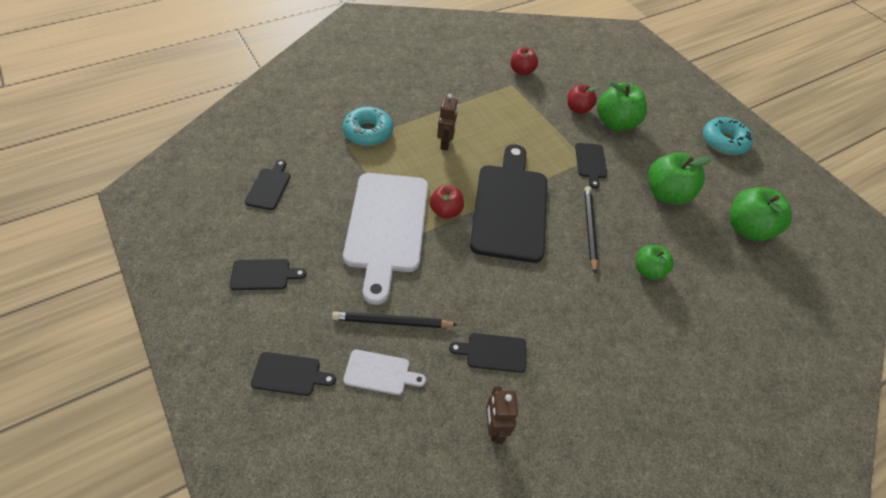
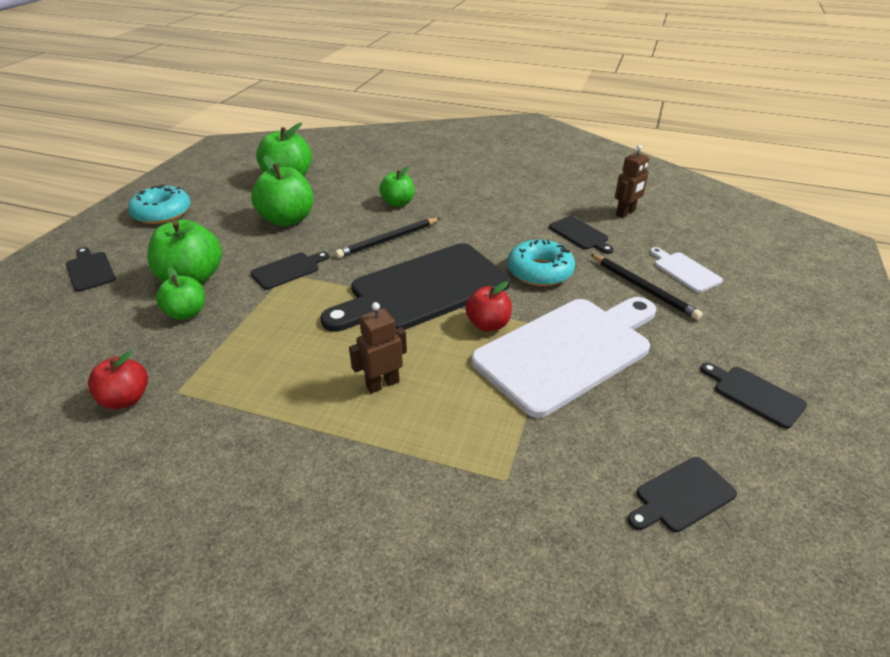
camera: 125 degrees left, 15 degrees down
black cutting board [251,352,336,396] -> black cutting board moved to [66,247,116,292]
turquoise donut [343,107,393,146] -> turquoise donut moved to [508,239,575,286]
red apple [567,85,598,114] -> green apple [156,267,205,320]

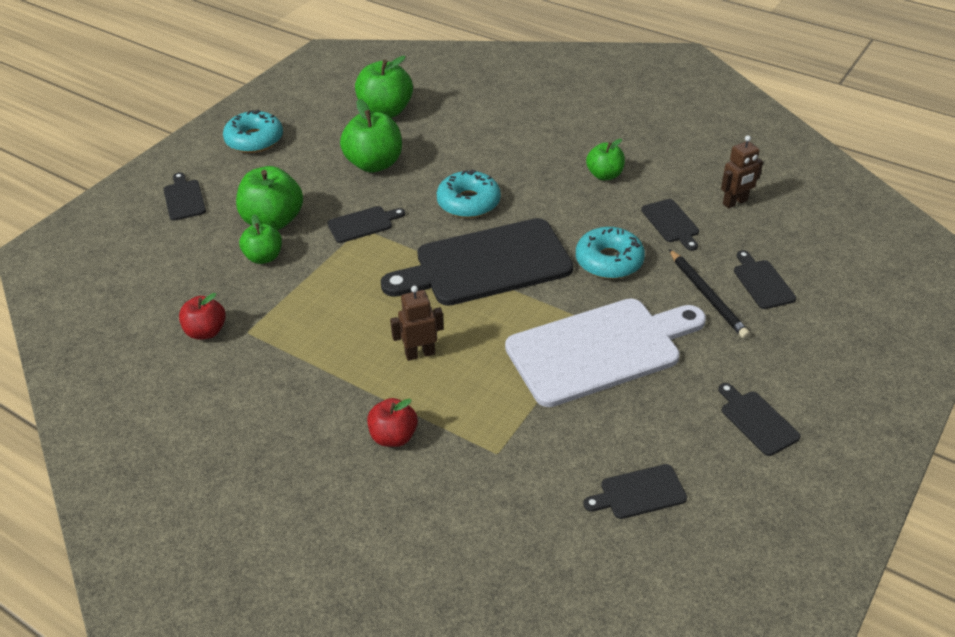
camera: 15 degrees right, 5 degrees up
black pencil [335,218,440,258] -> turquoise donut [437,169,501,218]
green apple [379,167,414,207] -> green apple moved to [586,139,625,180]
red apple [465,282,512,331] -> red apple moved to [367,398,418,447]
white cutting board [650,247,723,293] -> black cutting board [734,250,796,309]

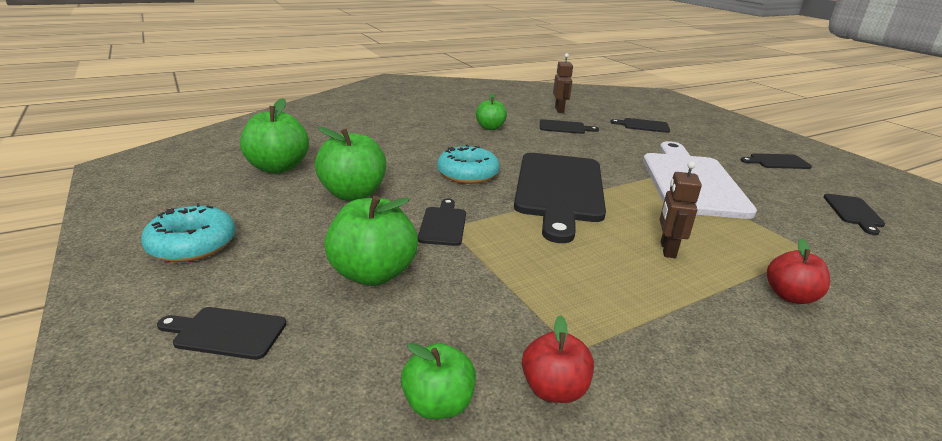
camera: 65 degrees left, 15 degrees down
green apple [239,214,282,264] -> green apple moved to [401,343,476,419]
turquoise donut [576,227,645,279] -> none
black pencil [669,249,750,339] -> none

